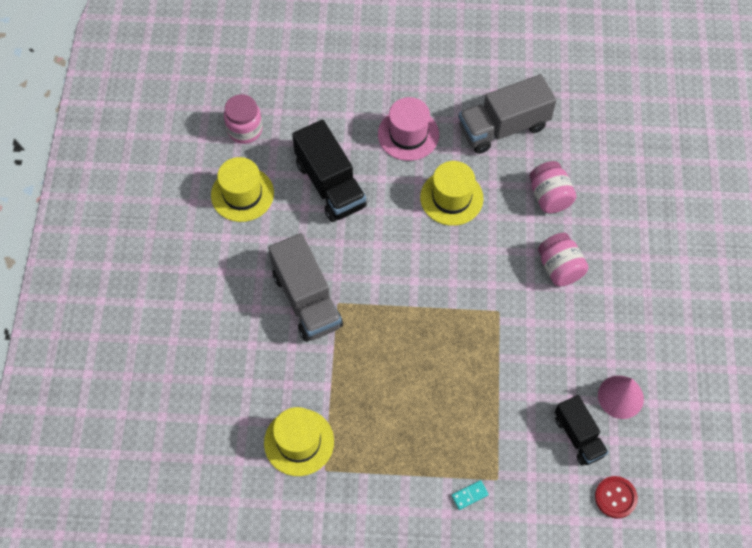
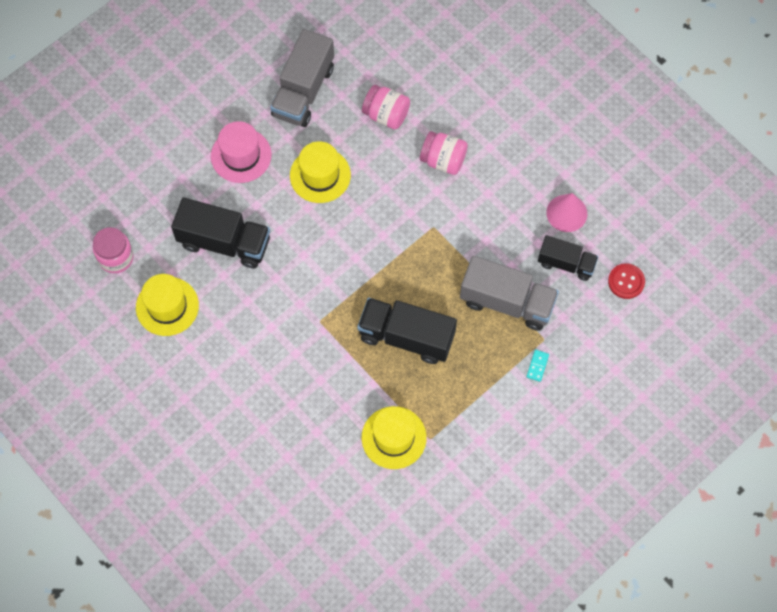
camera: 45 degrees left, 5 degrees up
grey truck [268,233,343,342] -> grey truck moved to [460,256,559,331]
none -> black truck [357,298,457,364]

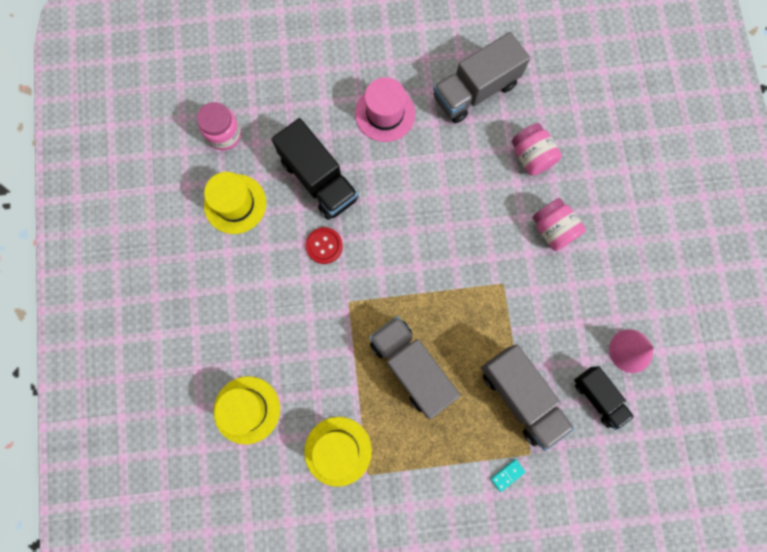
camera: 35 degrees right, 10 degrees up
yellow hat [290,141,351,203] -> yellow hat moved to [213,376,280,444]
black truck [357,298,457,364] -> grey truck [369,316,460,419]
red button [608,263,645,299] -> red button moved to [306,227,343,264]

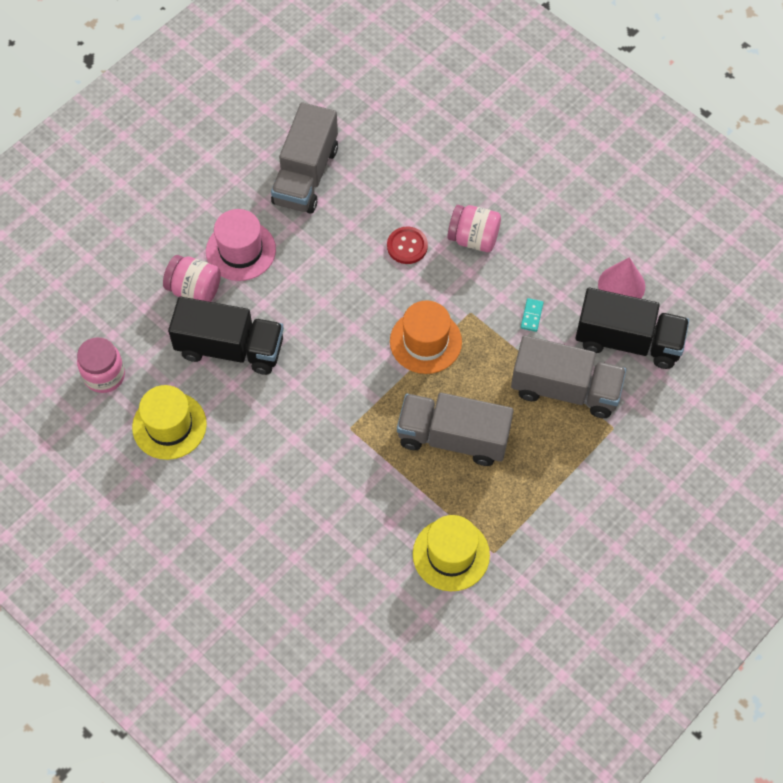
camera: 40 degrees left, 15 degrees down
yellow hat [213,376,280,444] -> none
red button [306,227,343,264] -> red button moved to [387,227,428,264]
turquoise domino [491,459,525,492] -> turquoise domino moved to [521,298,544,332]
pink jar [512,123,562,176] -> pink jar moved to [163,255,221,302]
black truck [574,366,634,430] -> black truck [575,288,689,369], size x1.61
none -> orange hat [390,300,462,374]

